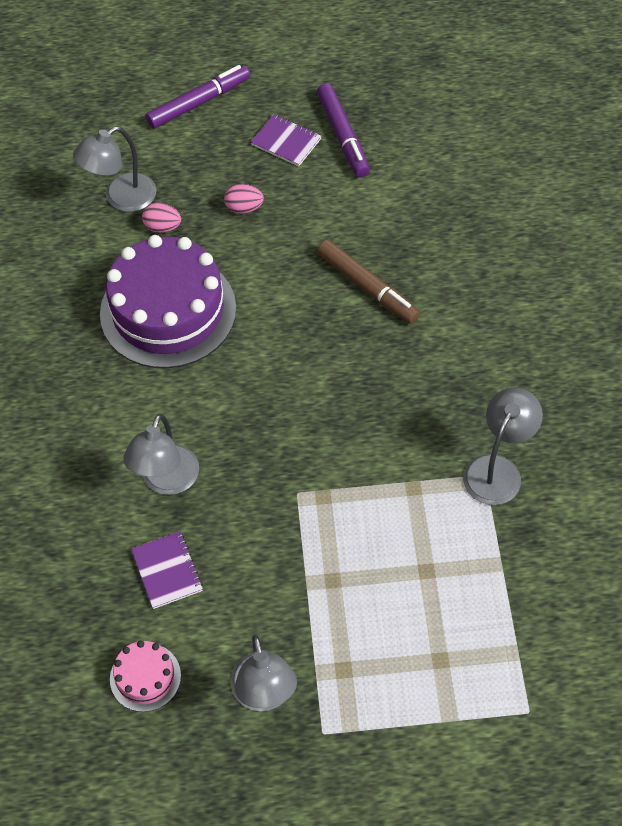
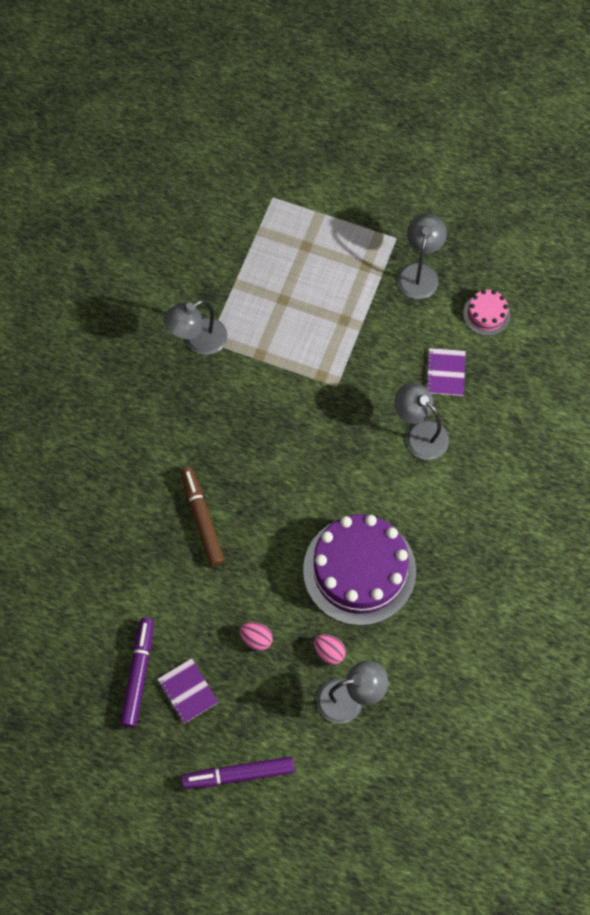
camera: 155 degrees left, 10 degrees up
grey lamp [123,414,199,495] -> grey lamp turned 90 degrees counterclockwise [394,383,449,460]

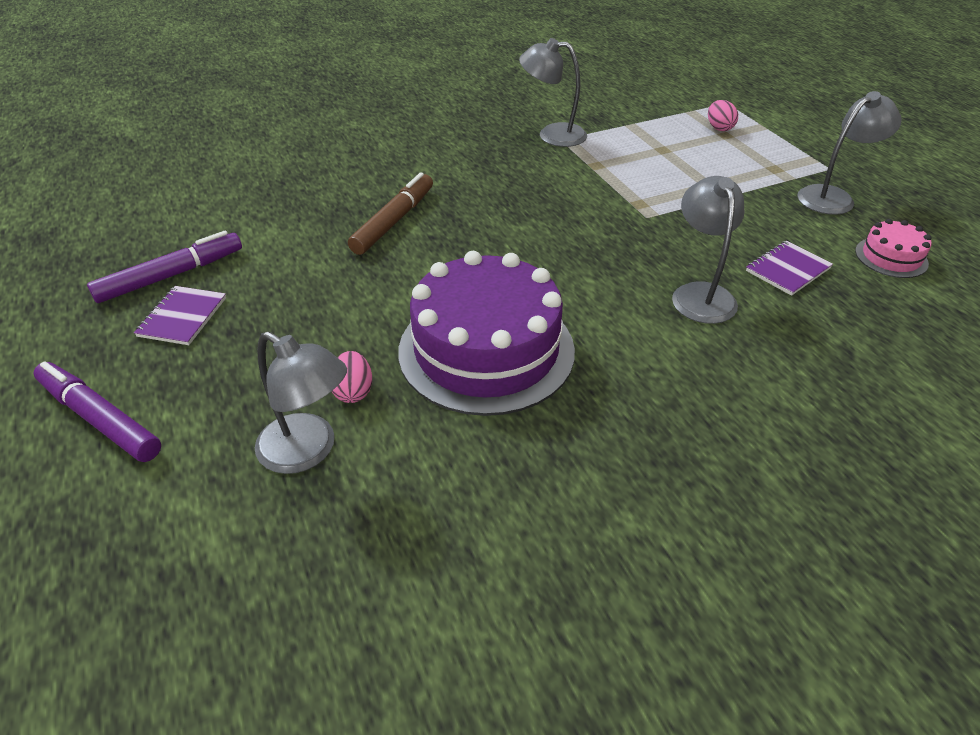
camera: 45 degrees right, 25 degrees down
pink egg [240,622,273,651] -> pink egg moved to [708,100,738,131]

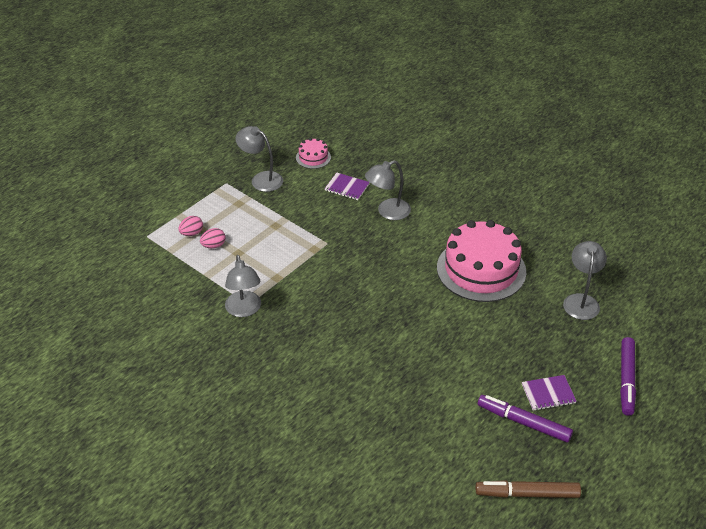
camera: 115 degrees left, 0 degrees up
pink egg [332,351,372,403] -> pink egg moved to [200,228,226,248]
brown marker [348,172,433,255] -> brown marker moved to [476,480,581,498]
purple cake [398,251,575,416] -> pink cake [437,220,526,302]

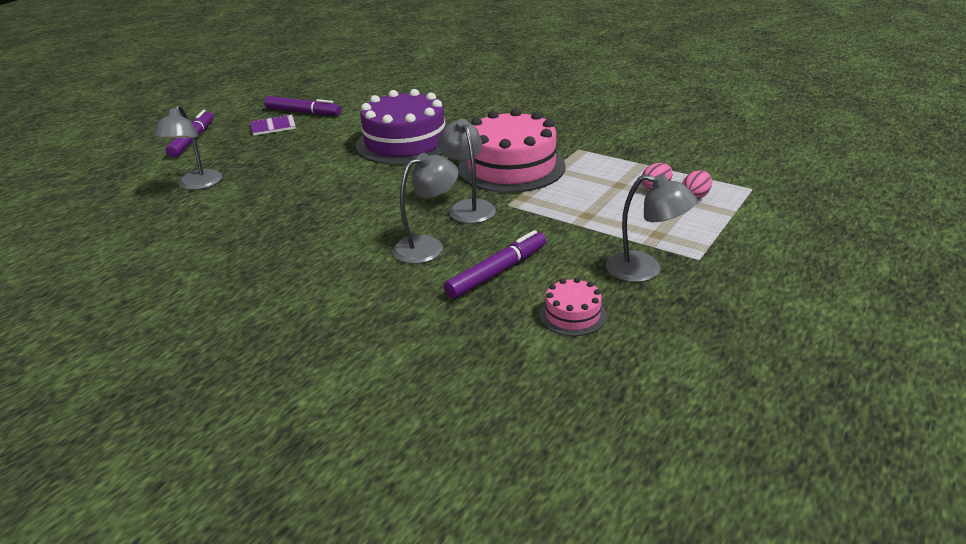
camera: 175 degrees right, 10 degrees down
grey lamp [225,255,261,317] -> grey lamp moved to [438,119,496,223]
purple notebook [325,173,370,200] -> purple marker [444,230,546,299]
pink cake [437,220,526,302] -> pink cake moved to [458,109,566,193]
brown marker [476,480,581,498] -> none
none -> purple cake [356,89,445,165]

